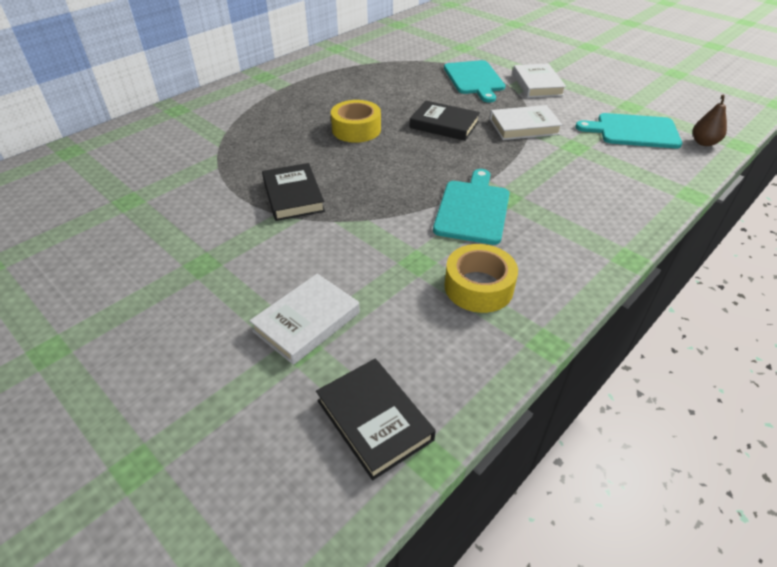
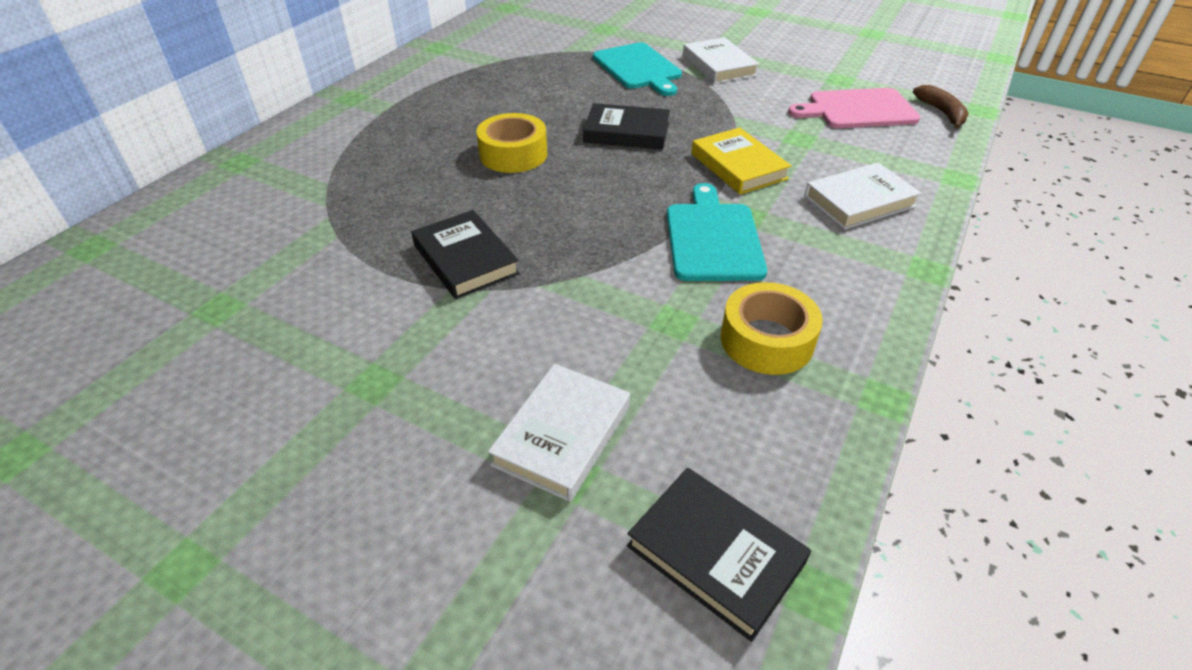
camera: 15 degrees left, 0 degrees up
white book [490,105,562,140] -> white book moved to [804,163,922,230]
turquoise cutting board [575,113,682,148] -> pink cutting board [788,88,920,128]
brown pear [693,95,727,146] -> brown banana [913,85,969,129]
none -> yellow book [691,127,792,195]

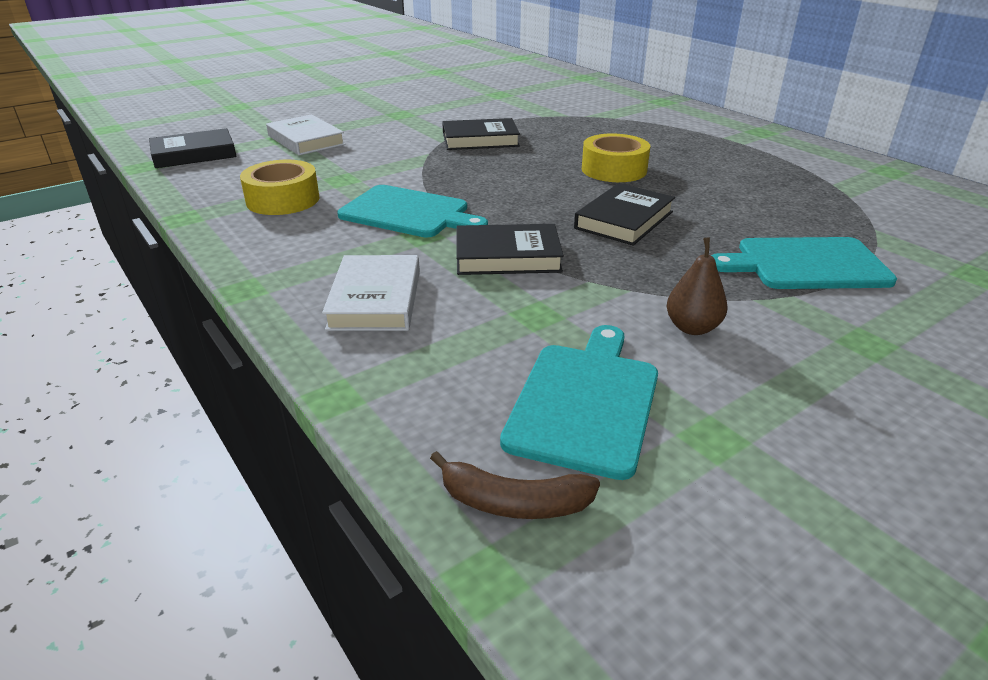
camera: 115 degrees right, 10 degrees down
white book [683,37,759,84] -> none
yellow book [691,127,792,195] -> black book [456,224,564,275]
pink cutting board [788,88,920,128] -> turquoise cutting board [500,325,658,480]
none -> brown pear [667,237,727,335]

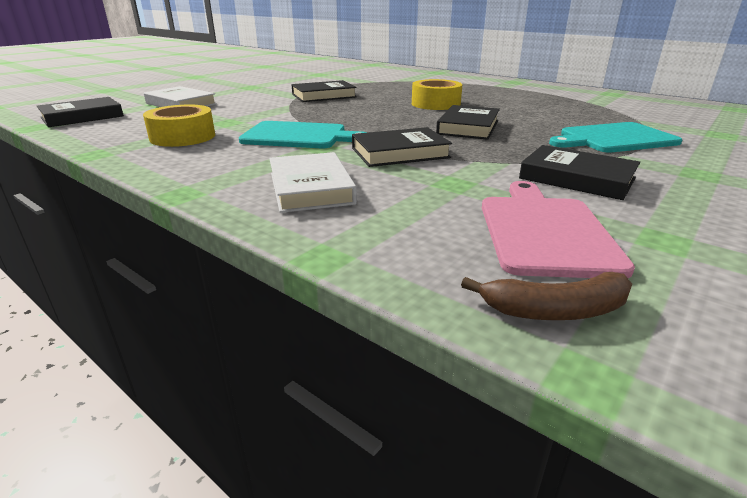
camera: 15 degrees left, 5 degrees down
turquoise cutting board [500,325,658,480] -> pink cutting board [482,181,635,278]
brown pear [667,237,727,335] -> black book [519,145,640,200]

